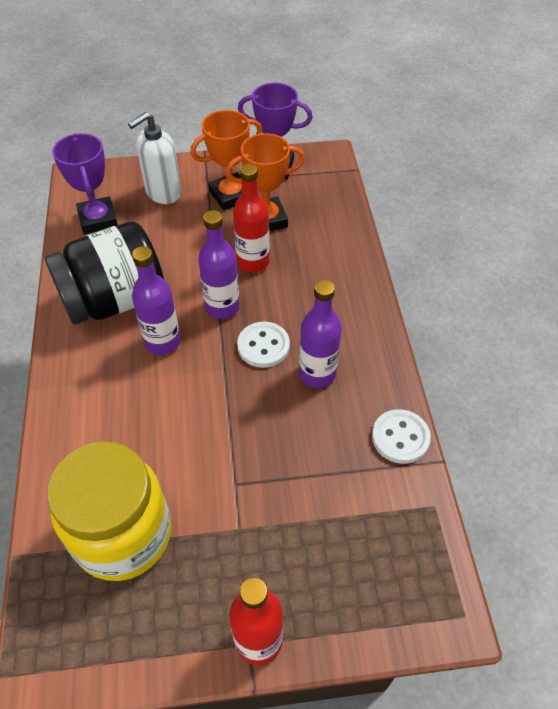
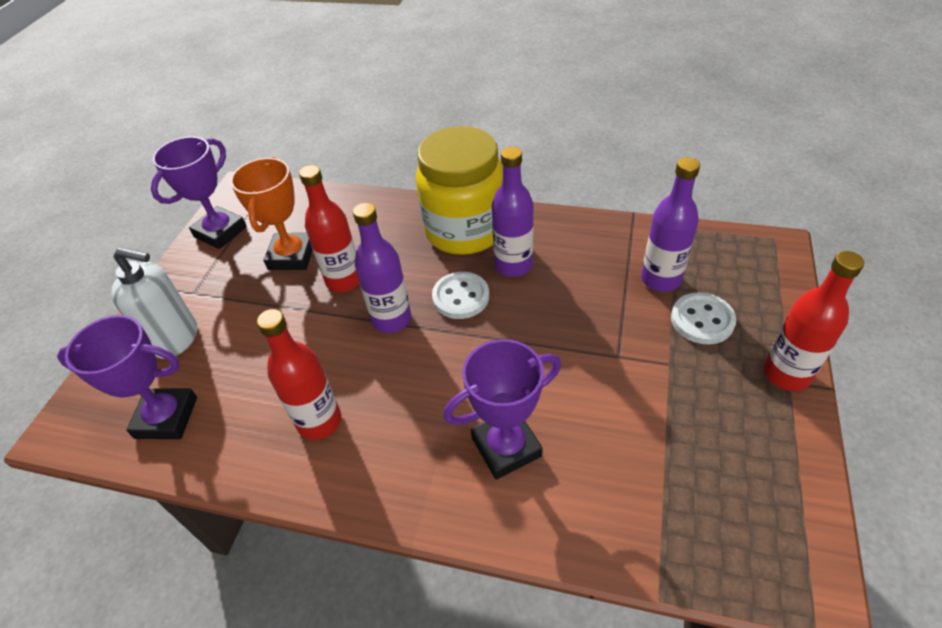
camera: 65 degrees left, 5 degrees down
black jar [45,222,164,325] -> red bottle [257,309,341,440]
yellow jar [47,441,171,581] -> yellow jar moved to [416,126,503,255]
white soap dispenser [128,112,181,204] -> white soap dispenser turned 60 degrees counterclockwise [111,248,197,359]
purple bottle [132,246,181,355] -> purple bottle moved to [641,157,700,292]
orange trophy [191,110,262,210] -> none
white button [372,409,431,464] -> white button moved to [671,293,736,344]
none -> purple trophy [443,339,561,479]

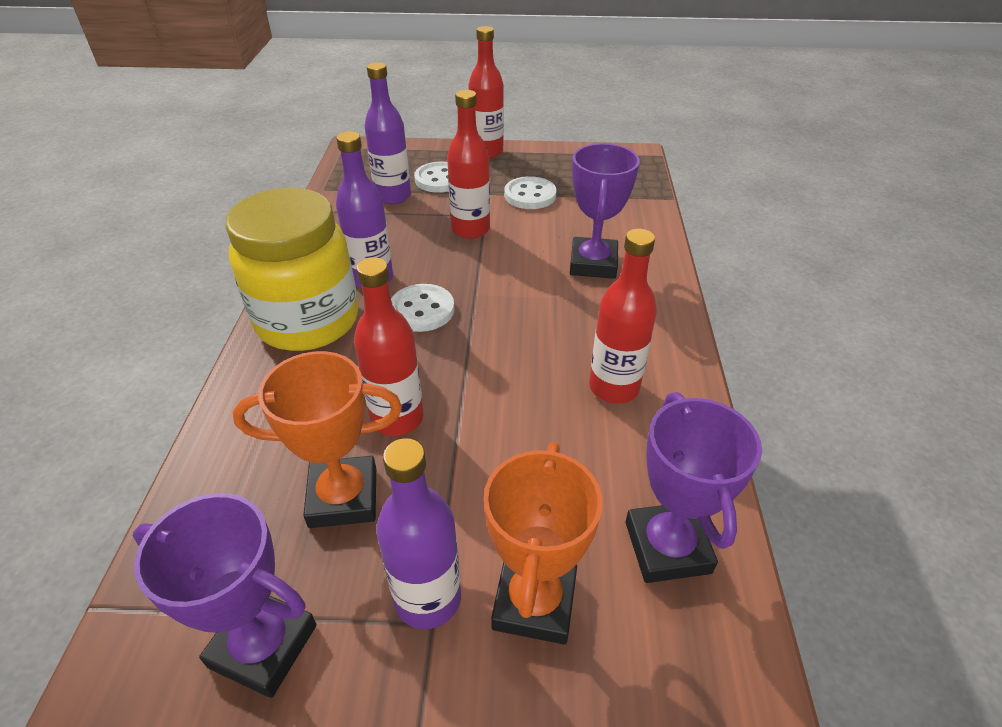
camera: 105 degrees left, 5 degrees down
white soap dispenser [111,248,197,359] -> orange trophy [484,442,603,645]
purple bottle [353,203,411,333] -> purple bottle moved to [376,438,461,629]
purple trophy [443,339,561,479] -> purple trophy turned 45 degrees clockwise [570,143,640,279]
none -> red bottle [447,90,490,239]
none -> white button [504,176,556,209]

